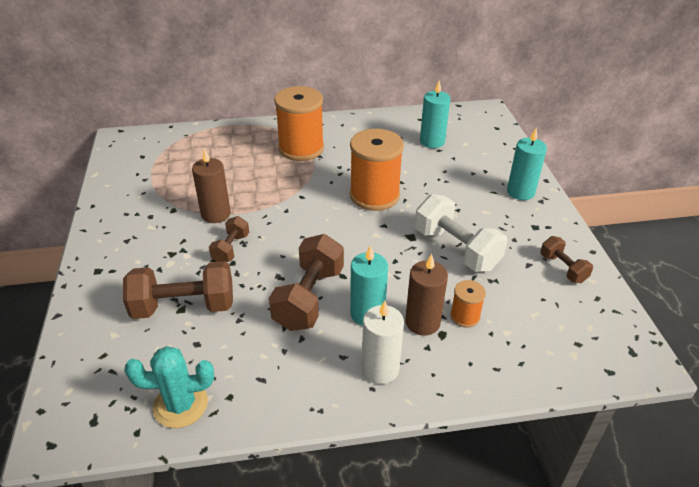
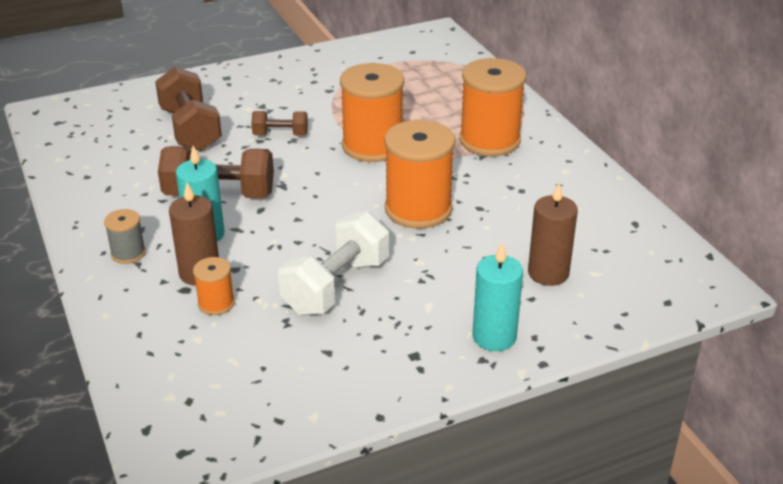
camera: 75 degrees right, 5 degrees down
turquoise cactus [124,346,214,428] -> none
brown candle [192,148,231,223] -> brown candle moved to [528,183,578,286]
white candle [362,301,404,384] -> grey spool [104,209,146,264]
turquoise candle [420,81,451,148] -> none
brown dumbbell [540,236,593,283] -> none
none -> orange spool [340,63,404,162]

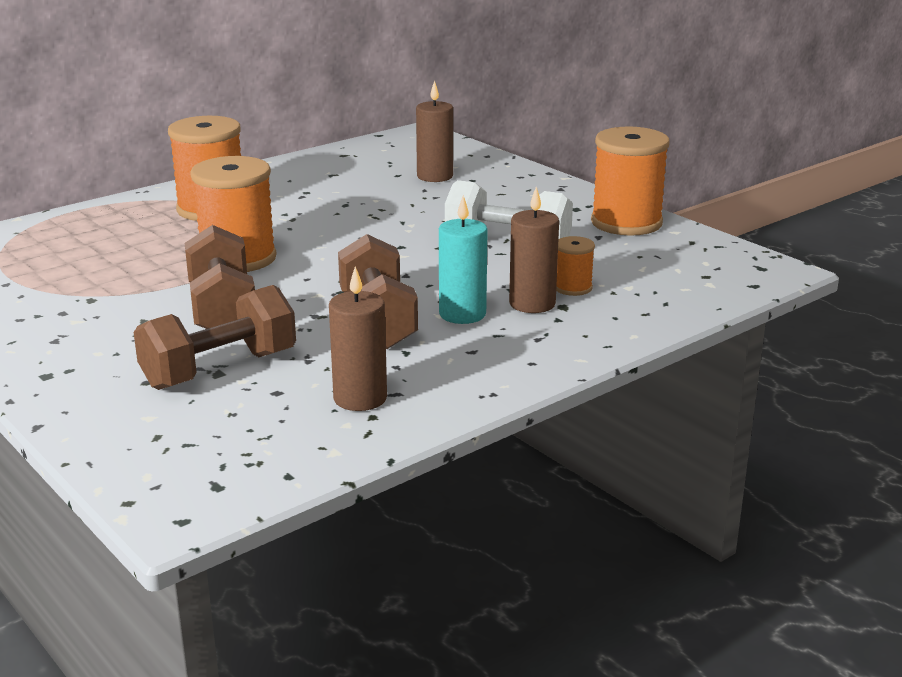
camera: 105 degrees left, 10 degrees down
grey spool [104,209,146,264] -> none
brown dumbbell [251,111,308,136] -> brown dumbbell [185,225,255,329], size x1.82
orange spool [384,120,455,229] -> orange spool moved to [591,127,670,236]
turquoise candle [472,243,523,351] -> none
none -> brown candle [329,266,387,411]

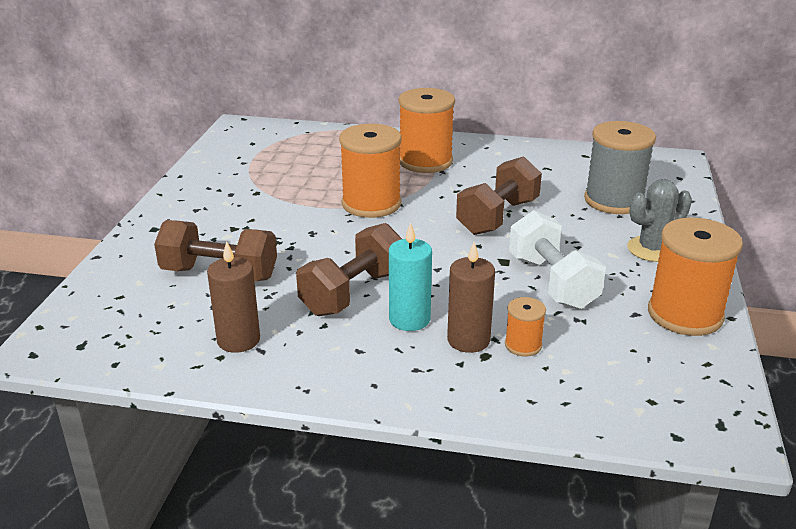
camera: 50 degrees right, 5 degrees up
brown dumbbell [185,225,255,329] -> brown dumbbell moved to [456,156,542,235]
brown candle [416,80,453,182] -> grey spool [584,121,656,214]
none -> grey cactus [627,179,692,262]

